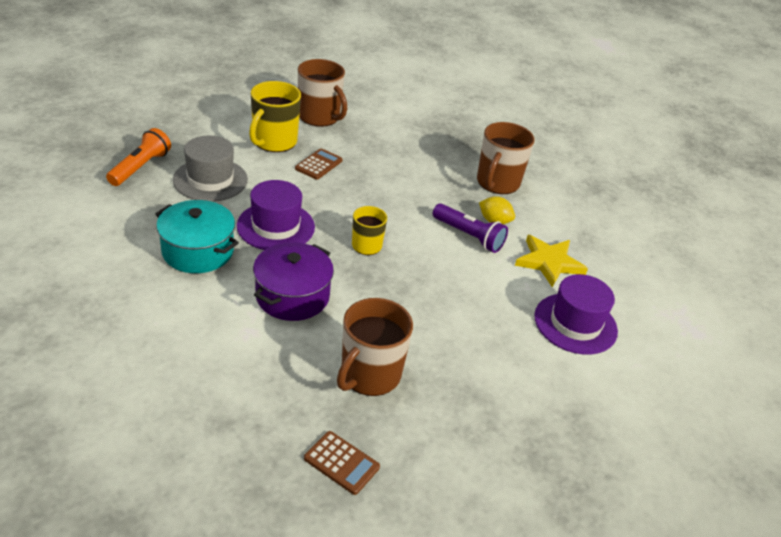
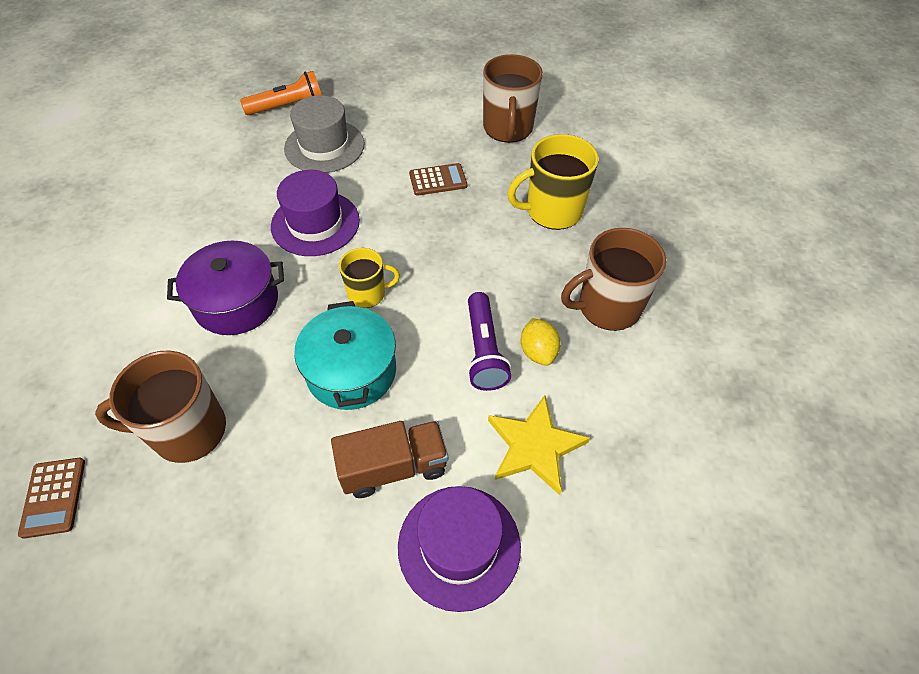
camera: 50 degrees right, 15 degrees up
turquoise pot [155,200,239,273] -> turquoise pot moved to [294,301,396,410]
yellow mug [249,81,301,152] -> yellow mug moved to [507,134,599,230]
none -> brown truck [331,421,448,498]

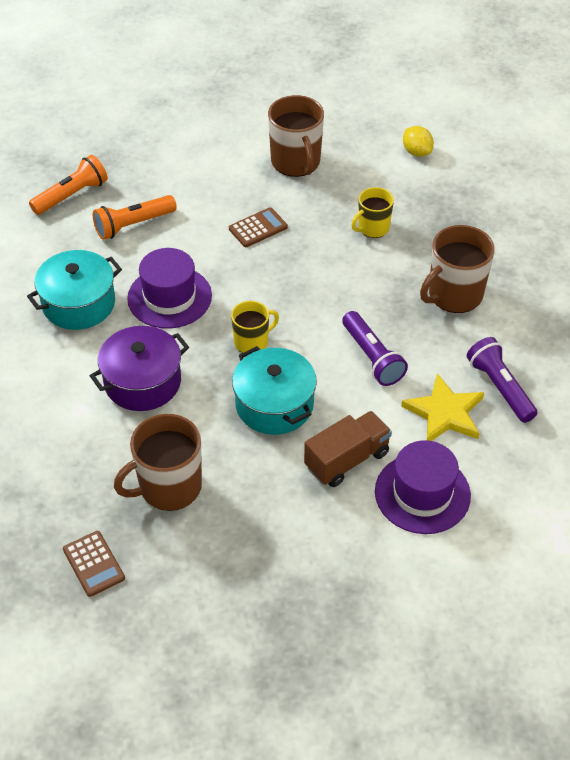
camera: 20 degrees left, 5 degrees down
grey hat [284,95,365,173] -> orange flashlight [93,195,177,240]
yellow mug [507,134,599,230] -> yellow mug [352,187,394,238], size x0.60
yellow lemon [521,318,561,365] -> yellow lemon moved to [403,126,434,157]
none -> turquoise pot [27,250,122,330]
none -> purple flashlight [467,337,538,423]

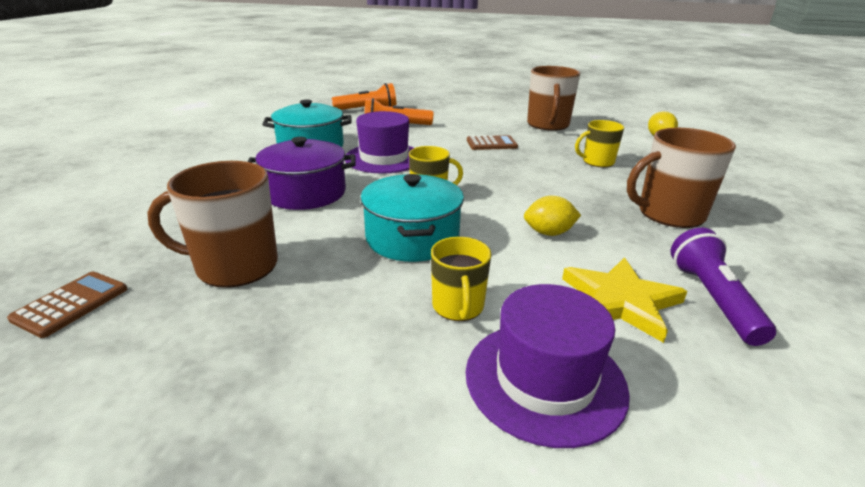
camera: 25 degrees right, 20 degrees down
brown calculator [63,531,125,597] -> brown calculator turned 150 degrees counterclockwise [7,272,127,338]
brown truck [304,411,392,487] -> yellow mug [431,237,491,321]
purple flashlight [342,311,408,386] -> yellow lemon [524,196,581,236]

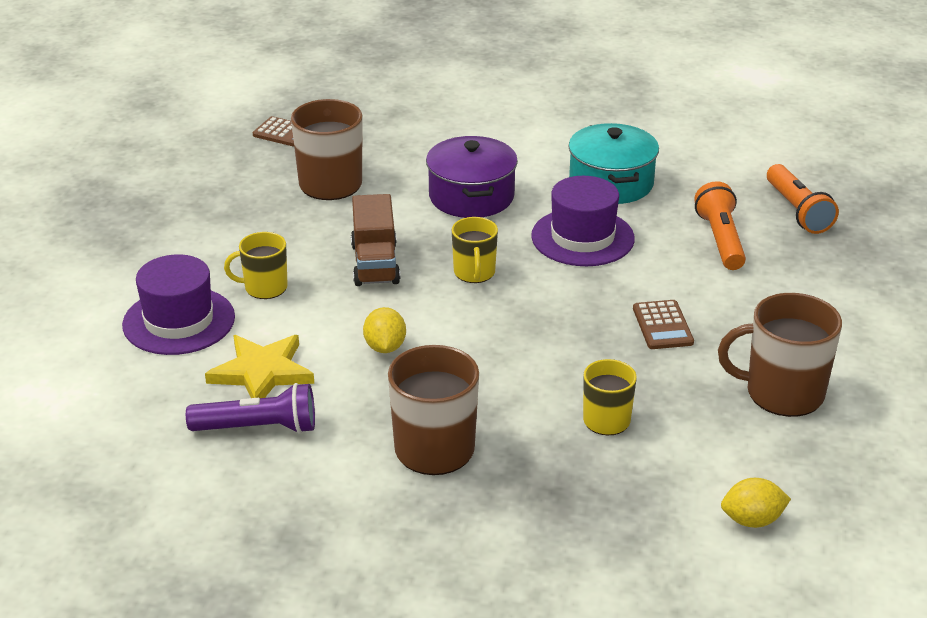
camera: 90 degrees right, 5 degrees up
turquoise pot [360,174,464,262] -> brown truck [351,194,400,286]

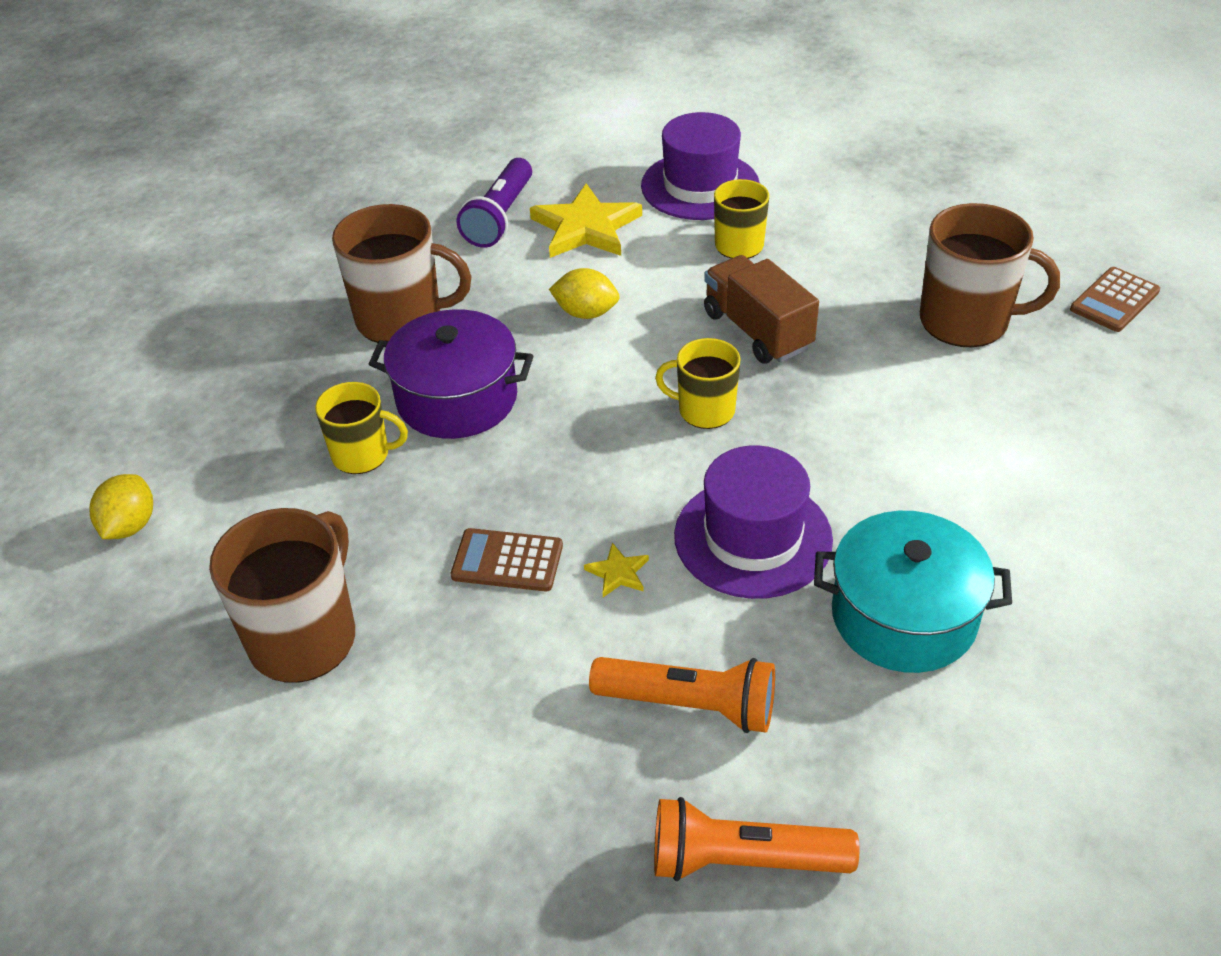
camera: 110 degrees right, 10 degrees up
brown truck [351,194,400,286] -> brown truck turned 45 degrees clockwise [704,255,819,364]
purple pot [426,136,518,218] -> purple pot moved to [369,309,533,439]
none -> yellow star [584,543,649,597]

